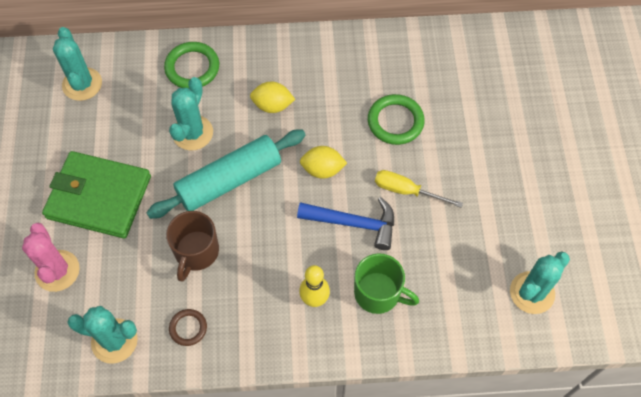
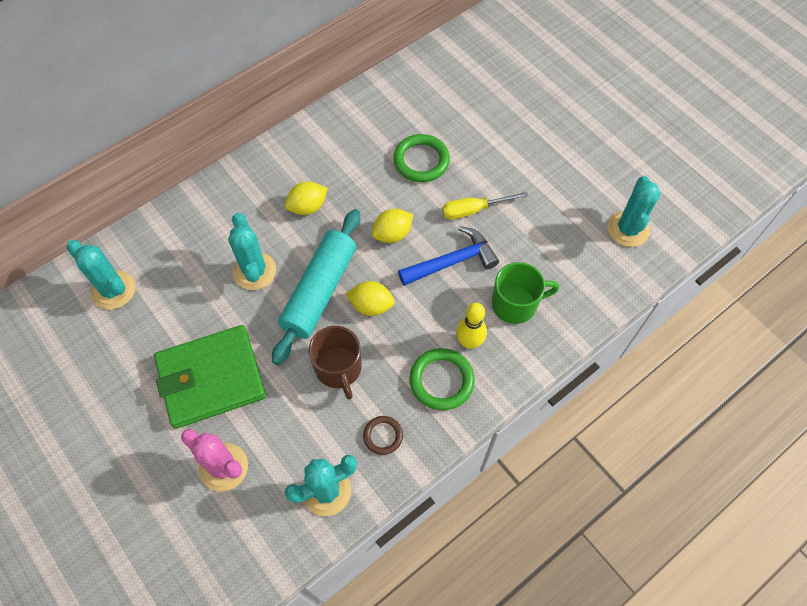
camera: 35 degrees left, 0 degrees up
green ring [164,42,219,88] -> green ring moved to [409,348,475,410]
none -> yellow lemon [346,281,395,316]

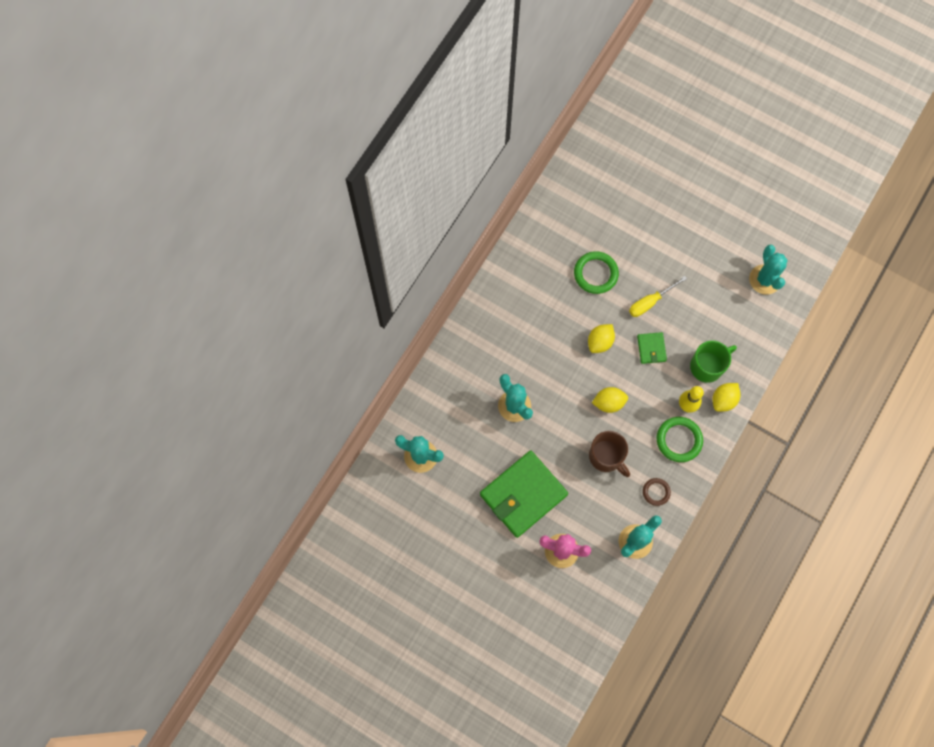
camera: 20 degrees left, 10 degrees up
turquoise rolling pin [272,209,360,365] -> none
yellow lemon [285,181,328,215] -> yellow lemon moved to [713,383,740,412]
blue hammer [398,226,499,286] -> green wallet [637,332,667,364]

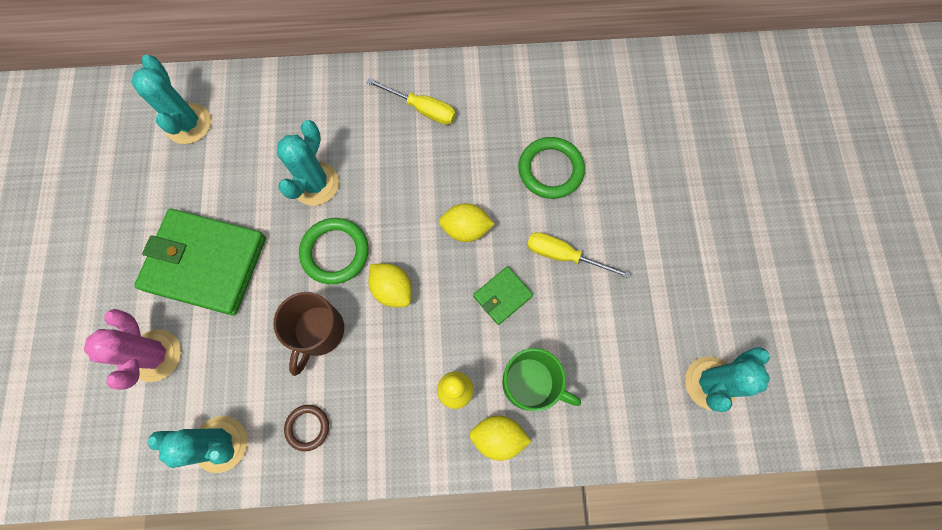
camera: 55 degrees right, 0 degrees up
green ring [657,417,703,462] -> green ring moved to [299,218,369,284]
none -> yellow screwdriver [366,78,456,125]

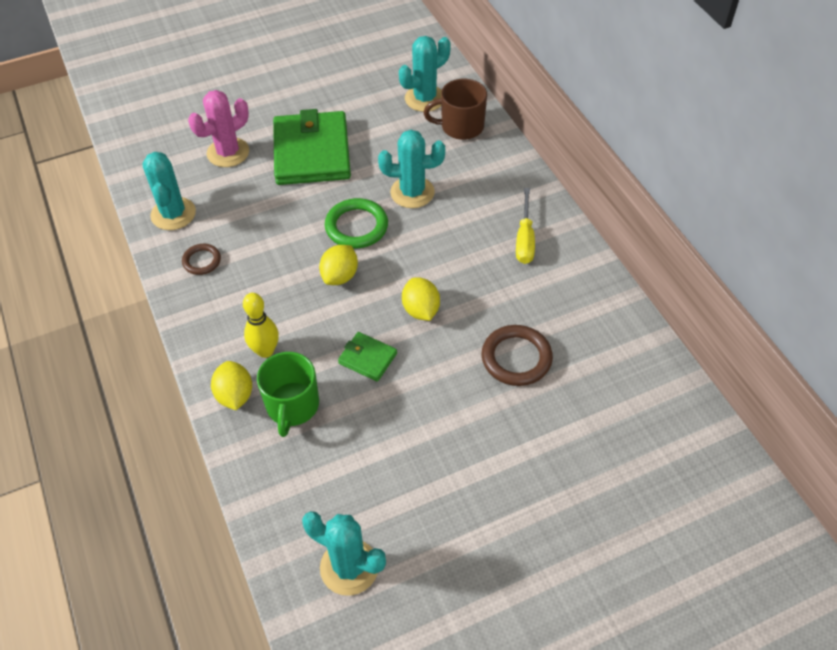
camera: 70 degrees right, 20 degrees down
brown mug [273,292,344,376] -> brown mug moved to [423,79,487,140]
green ring [519,137,585,199] -> brown ring [482,325,553,386]
yellow screwdriver [527,232,631,279] -> none

